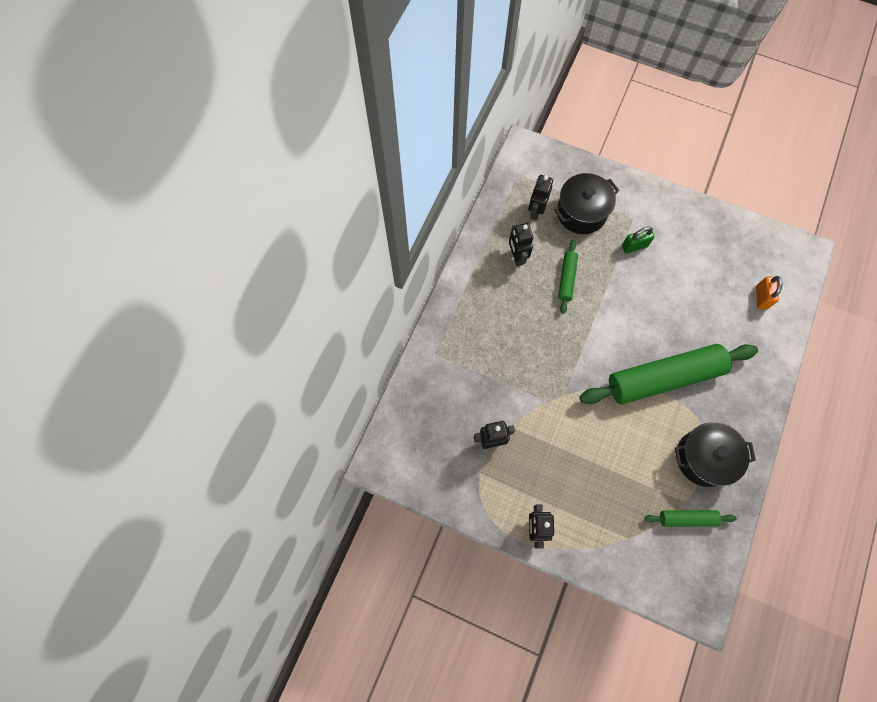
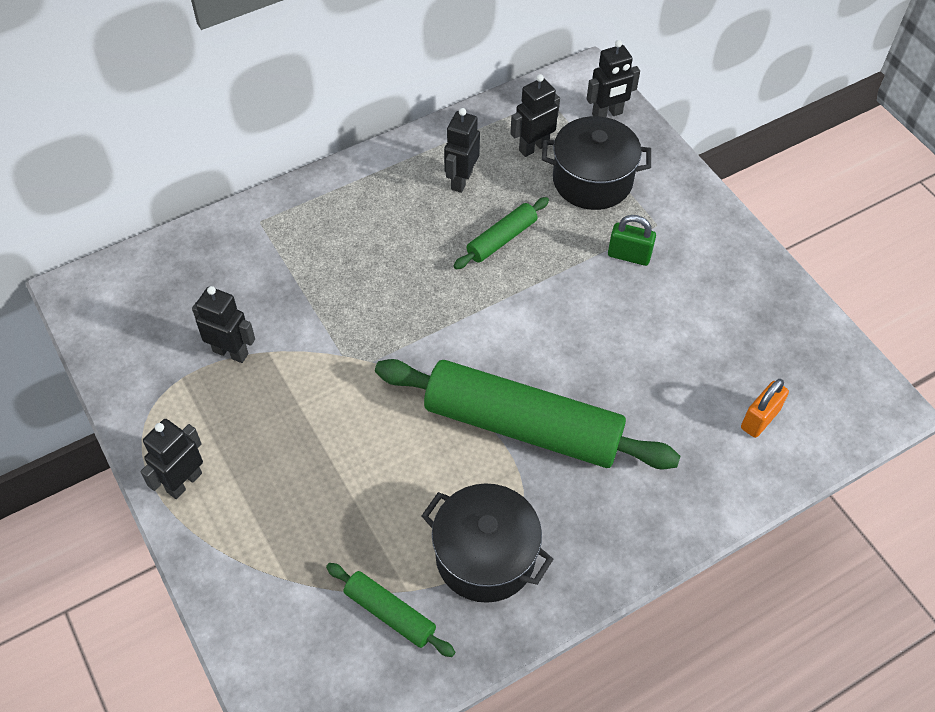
camera: 35 degrees right, 15 degrees down
none -> black robot [587,40,640,117]

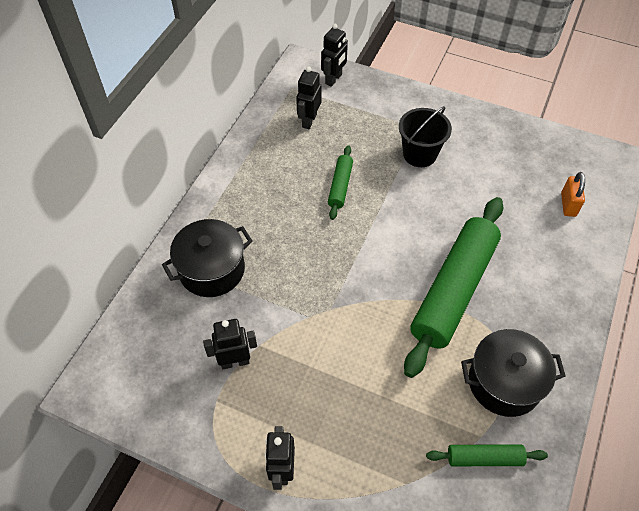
camera: 35 degrees left, 0 degrees up
green rolling pin [375,359,681,470] -> green rolling pin turned 45 degrees counterclockwise [404,197,503,378]
black robot [444,108,480,193] -> none
black pot [542,116,651,210] -> black pot moved to [162,219,253,297]
green padlock [608,215,656,266] -> black bucket [399,106,452,167]

